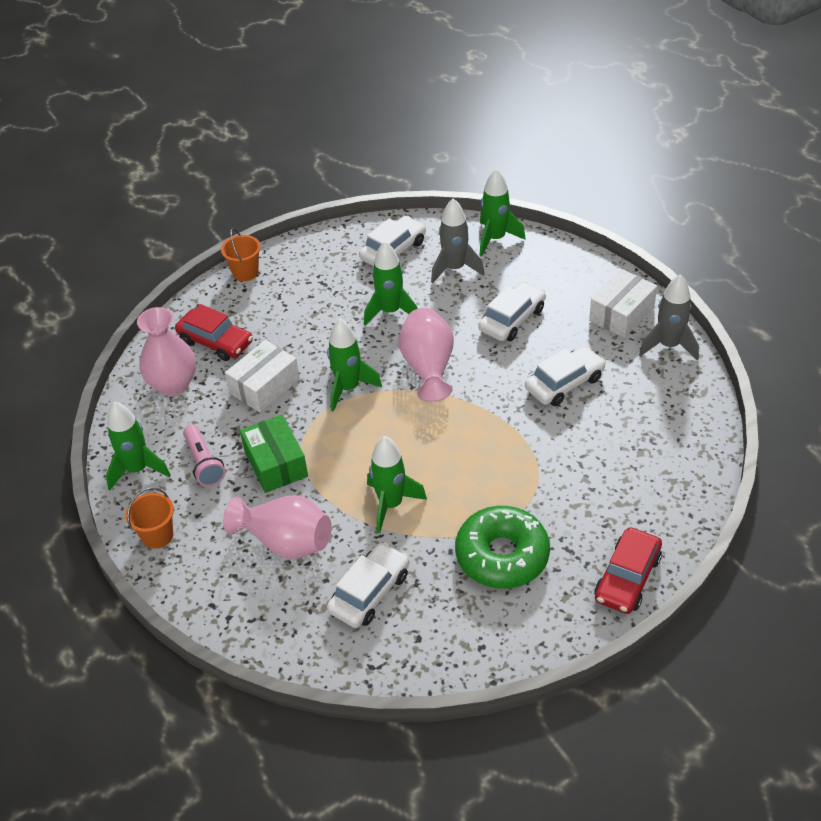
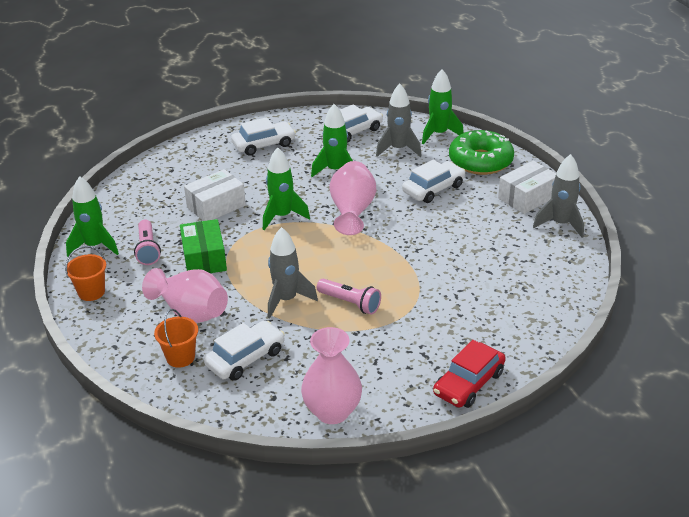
camera: 10 degrees right, 10 degrees down
pink vase [137,307,196,396] -> pink vase moved to [301,327,362,424]
red car [175,304,253,361] -> none
orange bucket [221,228,261,281] -> orange bucket moved to [154,309,198,368]
green rocket [367,436,427,533] -> grey rocket [268,227,318,318]
green donut [455,506,550,589] -> green donut moved to [449,130,514,175]
white car [525,346,606,406] -> white car moved to [231,117,296,156]
none -> pink flashlight [317,279,381,315]

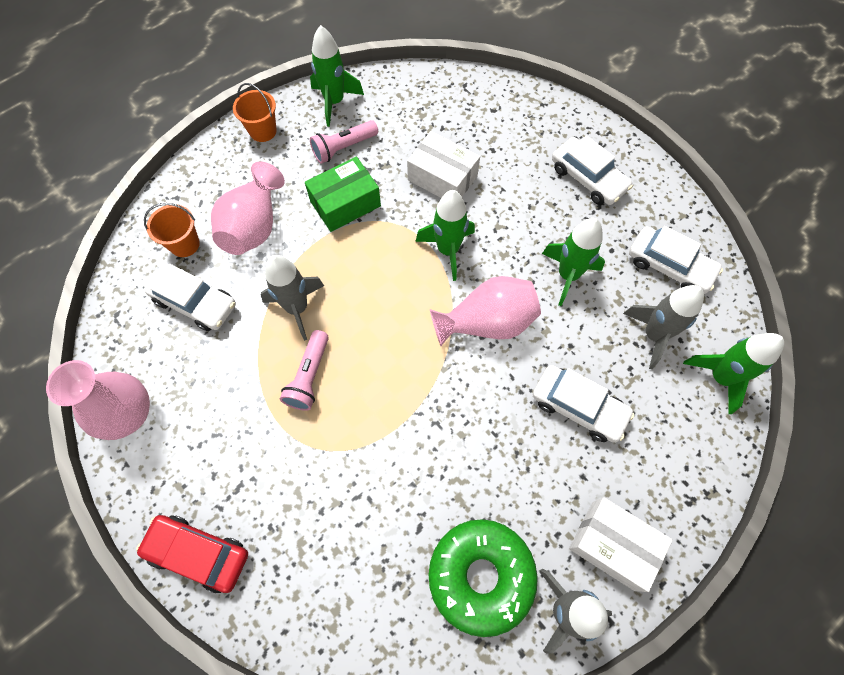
camera: 70 degrees right, 30 degrees up
green donut [449,130,514,175] -> green donut moved to [429,519,538,637]

